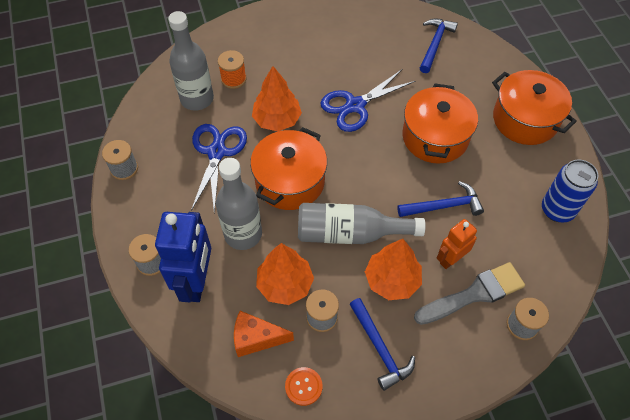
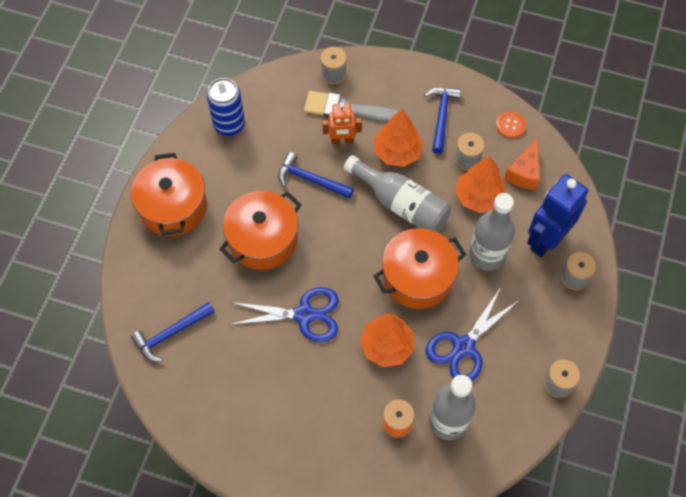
camera: 145 degrees left, 5 degrees up
orange cheese [234,311,294,357] -> orange cheese turned 75 degrees clockwise [504,138,540,190]

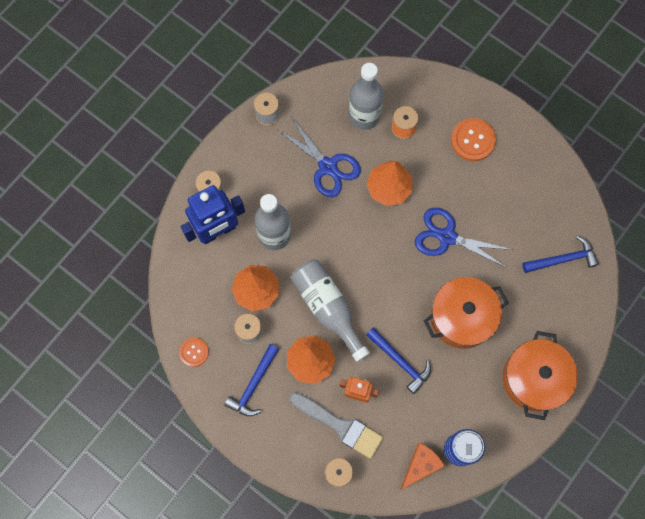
camera: 160 degrees left, 10 degrees up
orange pot [374,228,466,309] -> none
blue scissors [426,287,520,381] -> blue scissors turned 75 degrees clockwise [278,118,361,197]
orange cheese [504,138,540,190] -> orange cheese moved to [400,443,445,490]
none -> orange button [451,118,496,161]

